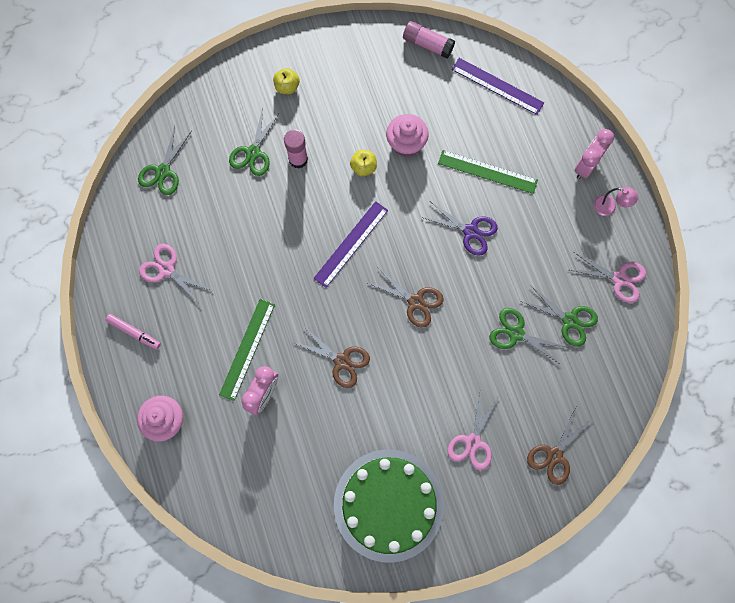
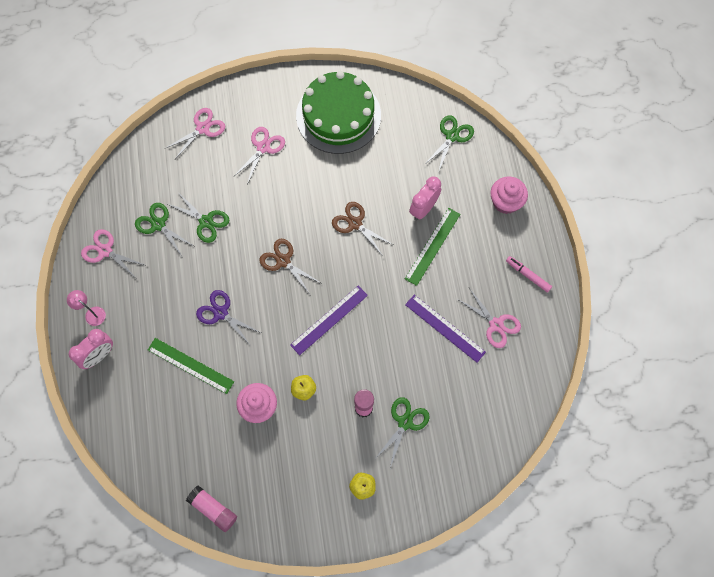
camera: 170 degrees left, 5 degrees down
green scissors [138,126,192,195] -> green scissors moved to [424,115,474,170]
purple ruler [452,58,544,115] -> purple ruler moved to [405,295,486,363]
brown scissors [527,408,592,485] -> pink scissors [164,108,225,159]

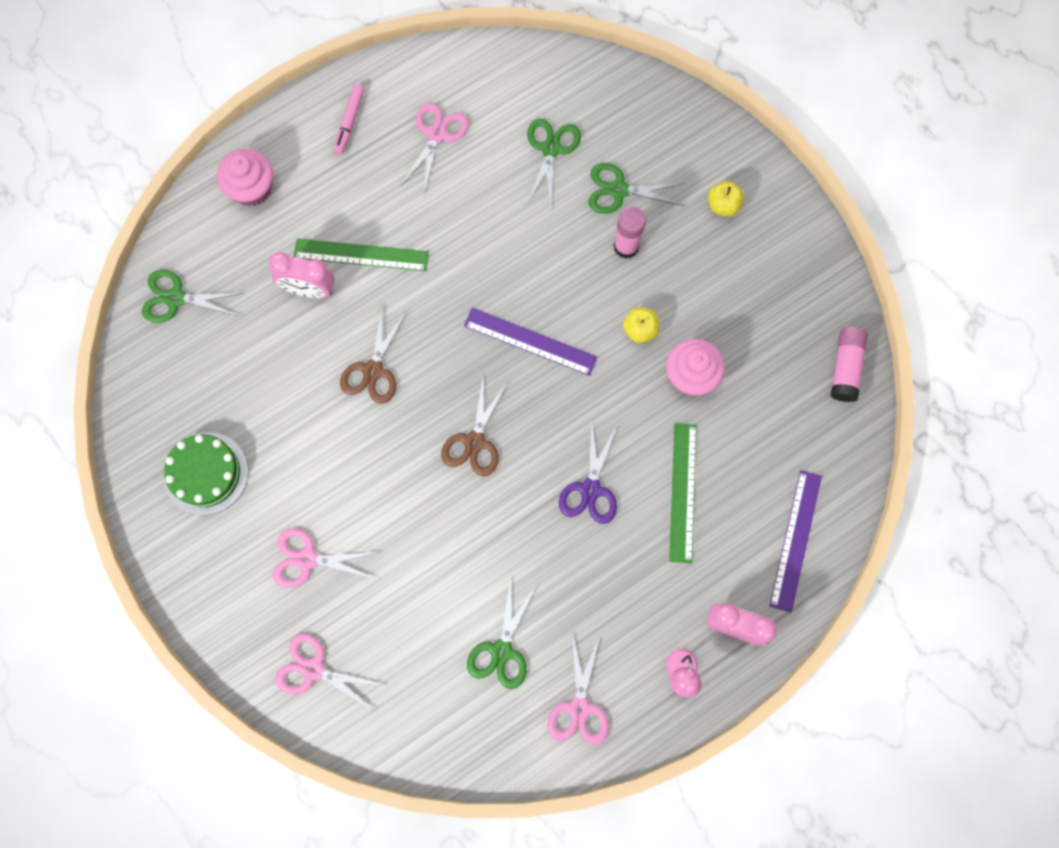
camera: 115 degrees left, 5 degrees up
green scissors [168,191,229,243] -> green scissors moved to [527,119,581,207]
green cake [296,71,381,154] -> green cake [164,432,248,515], size x0.60
purple ruler [405,295,486,363] -> purple ruler moved to [770,470,822,612]

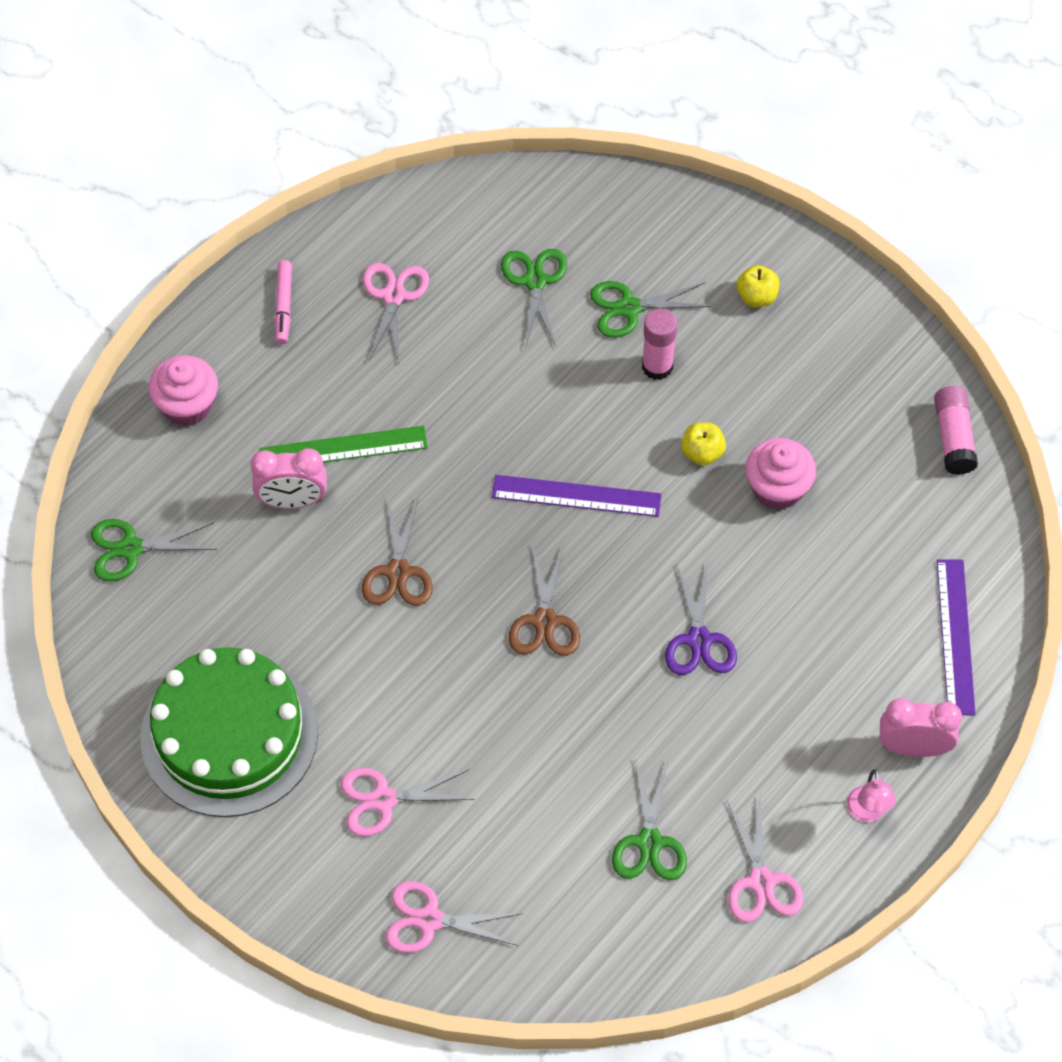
camera: 15 degrees left, 15 degrees down
green cake [164,432,248,515] -> green cake [141,647,318,817], size x1.67
green ruler [669,423,696,563] -> none

